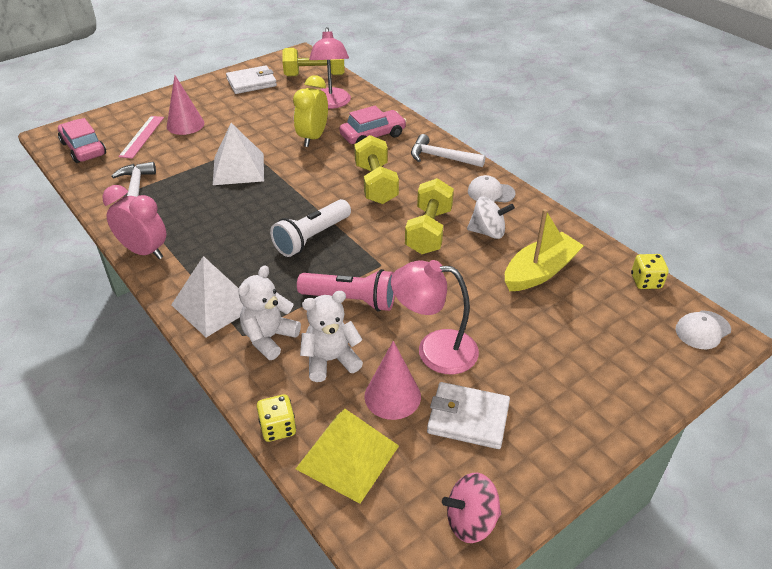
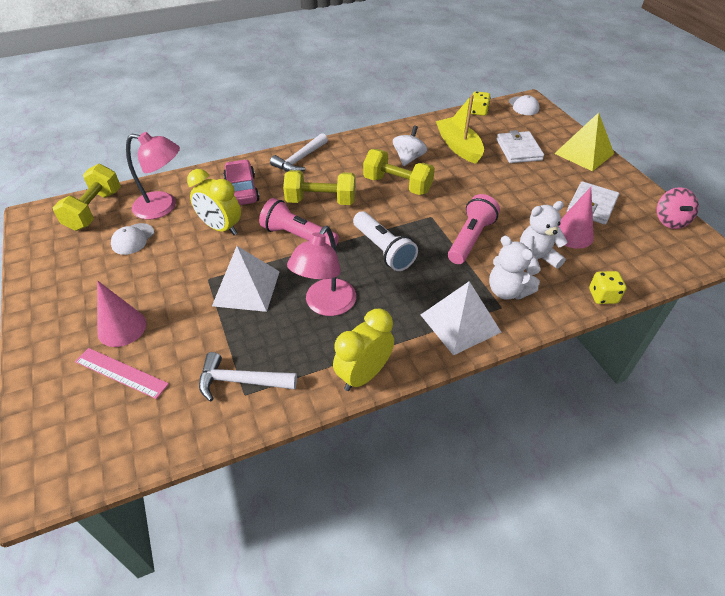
camera: 75 degrees left, 5 degrees up
pink car [58,118,106,163] -> none
pink clock [103,185,166,259] -> yellow clock [333,309,394,391]
white wallet [226,65,277,94] -> white wallet moved to [497,130,544,163]
yellow pyramid [296,409,399,504] -> yellow pyramid moved to [554,112,614,171]
white teddy bear [300,291,363,382] -> white teddy bear turned 75 degrees clockwise [520,201,568,275]
pink lamp [391,260,479,374] -> pink lamp moved to [287,226,356,316]
white cap [468,175,516,203] -> white cap moved to [111,223,154,255]
none -> pink flashlight [259,198,339,246]

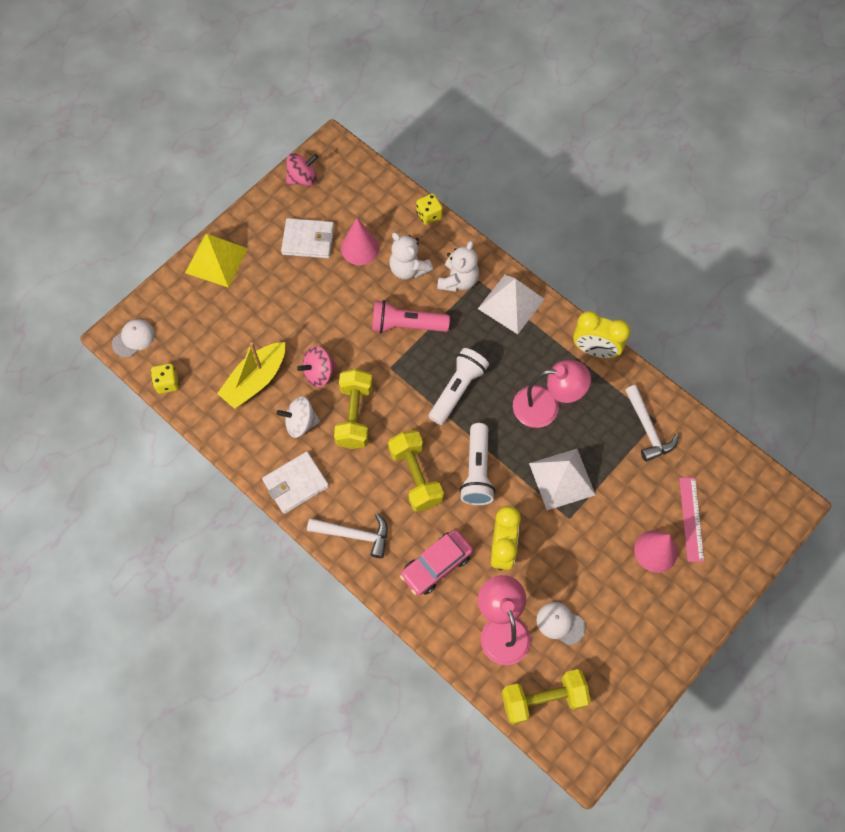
camera: 115 degrees left, 20 degrees up
white cap [111,223,154,255] -> white cap turned 150 degrees counterclockwise [537,602,585,645]
pink flashlight [259,198,339,246] -> white flashlight [459,423,495,505]
white wallet [497,130,544,163] -> white wallet moved to [262,452,329,514]
none -> pink spinning top [297,346,336,387]

